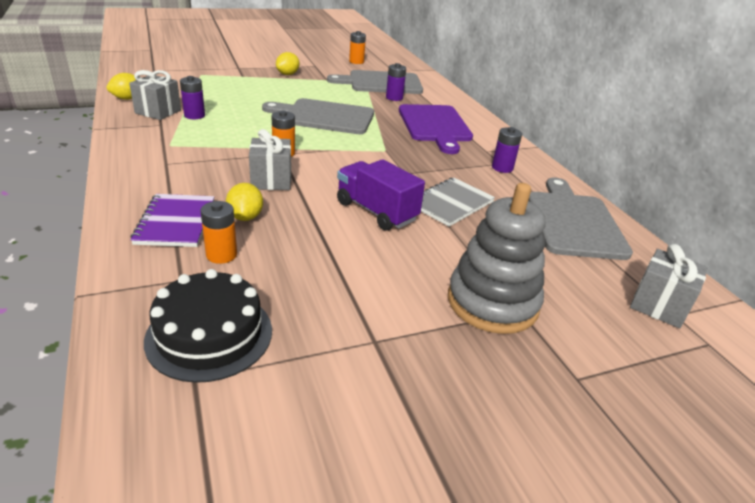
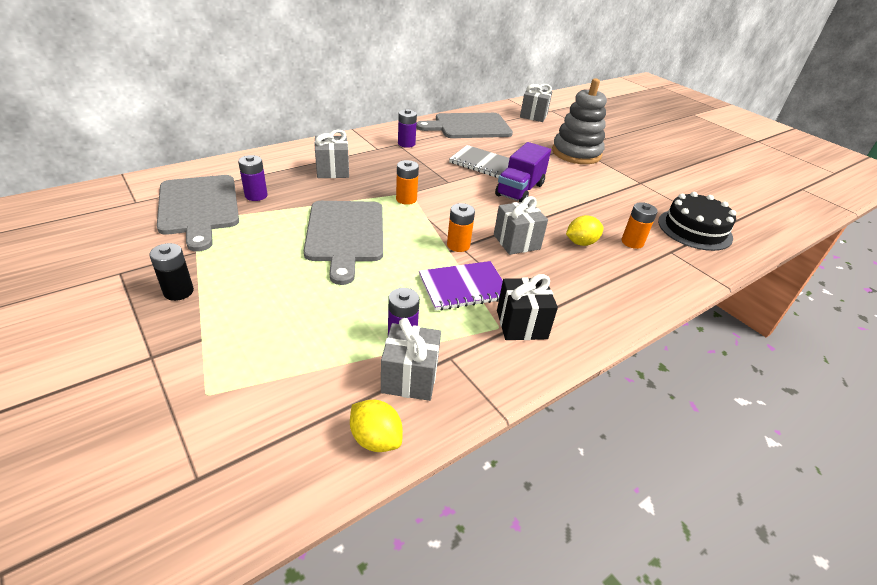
camera: 105 degrees left, 5 degrees up
purple notebook [130,194,214,247] -> purple notebook moved to [419,261,503,311]
yellow lemon [276,52,300,75] -> black battery [149,243,194,301]
orange battery [349,31,366,64] -> orange battery moved to [396,160,419,205]
purple cutting board [399,104,473,154] -> grey gift [314,130,349,178]
none -> black gift [497,274,558,340]

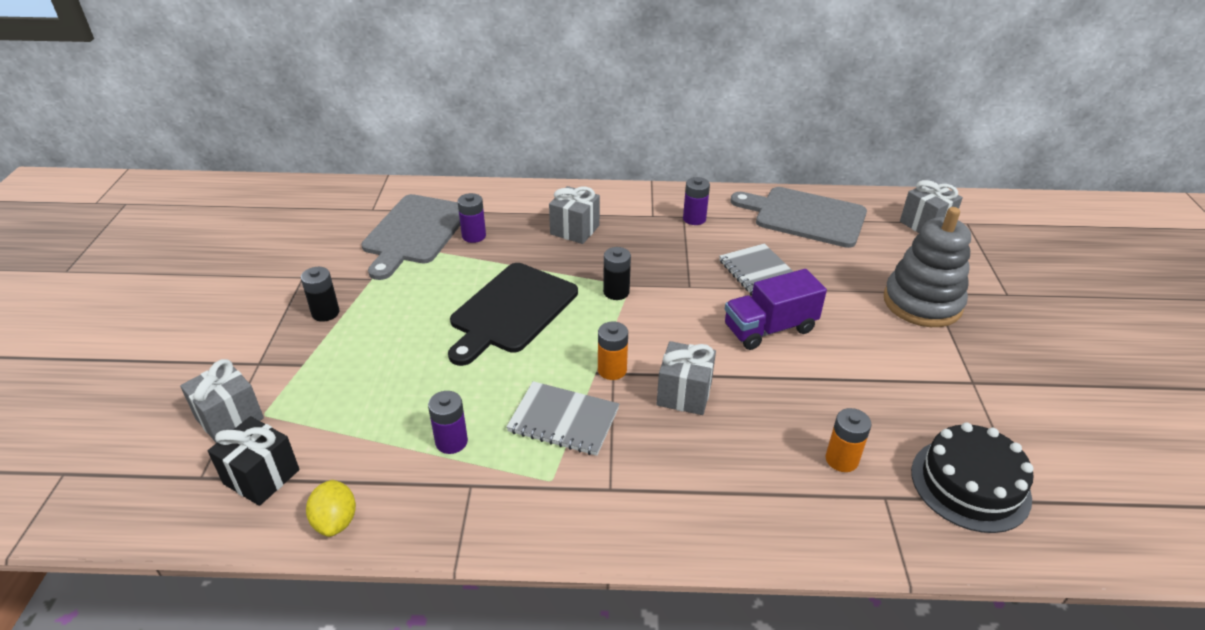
camera: 40 degrees right, 0 degrees up
grey cutting board [304,201,383,285] -> black cutting board [448,263,578,366]
grey gift [381,318,441,401] -> grey gift moved to [180,359,264,443]
orange battery [396,160,419,205] -> black battery [603,247,631,300]
purple notebook [419,261,503,311] -> grey notebook [506,381,619,456]
black gift [497,274,558,340] -> black gift moved to [208,416,300,506]
yellow lemon [566,215,604,246] -> none

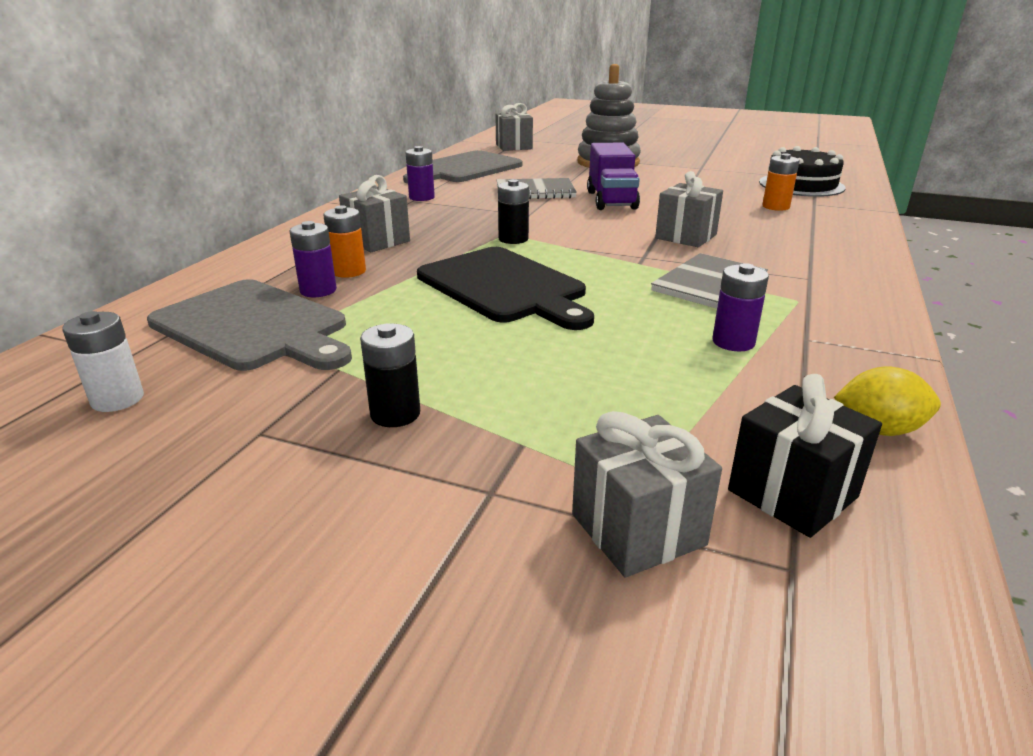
camera: 70 degrees left, 10 degrees down
orange battery [598,322,628,380] -> orange battery moved to [323,205,366,278]
none -> white battery [62,311,144,412]

